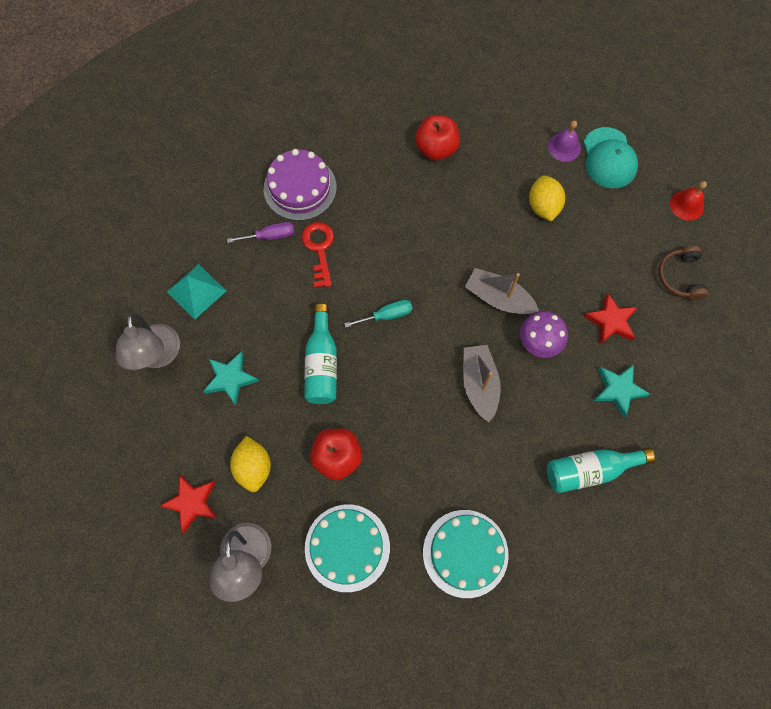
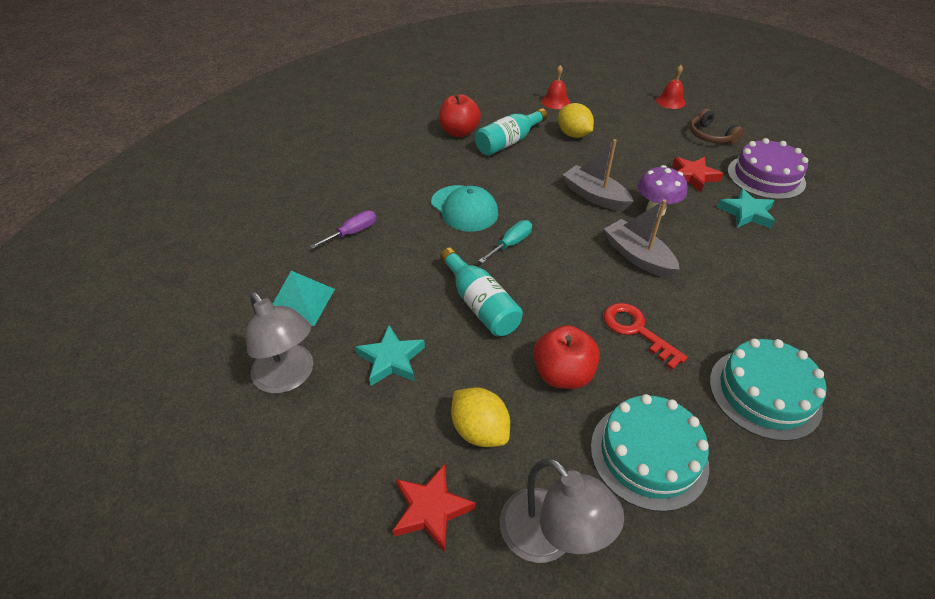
camera: 30 degrees left, 25 degrees down
purple cake [264,149,337,221] -> purple cake moved to [727,138,808,200]
red key [301,222,334,288] -> red key moved to [603,303,688,370]
grey boat [465,268,539,314] -> grey boat turned 45 degrees clockwise [563,139,633,211]
turquoise bottle [547,447,655,493] -> turquoise bottle moved to [475,108,548,156]
purple bell [548,121,581,162] -> red bell [541,65,570,109]
turquoise cap [584,127,638,188] -> turquoise cap moved to [431,185,498,232]

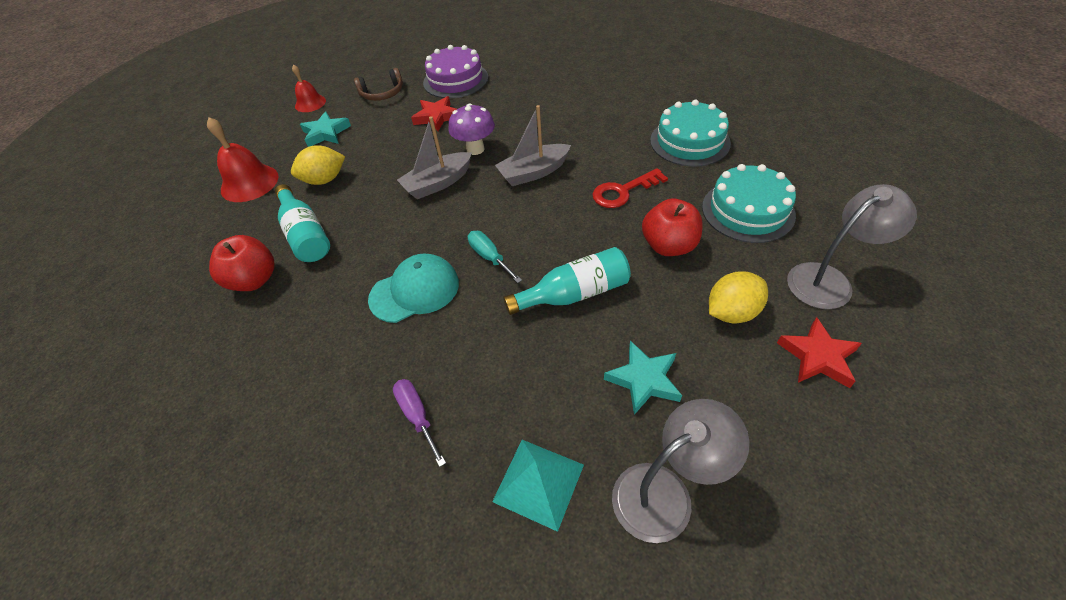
camera: 75 degrees left, 5 degrees up
red bell [541,65,570,109] -> red bell [207,117,278,202], size x1.58
turquoise star [717,188,775,228] -> turquoise star moved to [300,111,351,147]

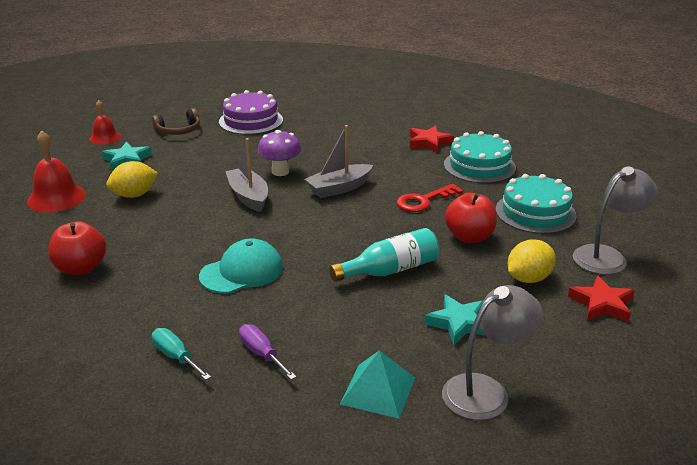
camera: 10 degrees left, 20 degrees down
turquoise bottle [275,184,330,262] -> none
grey boat [397,116,472,199] -> grey boat turned 105 degrees clockwise [225,138,268,212]
red star [411,96,457,131] -> red star moved to [410,126,454,153]
turquoise screwdriver [468,231,522,283] -> turquoise screwdriver moved to [152,328,211,380]

